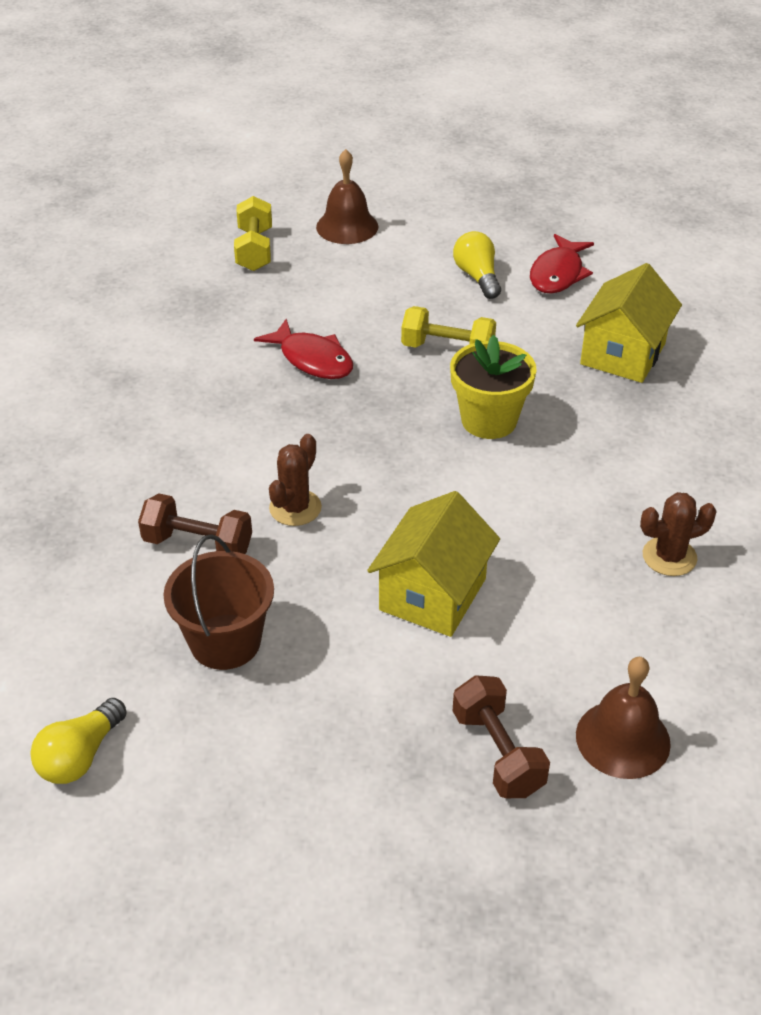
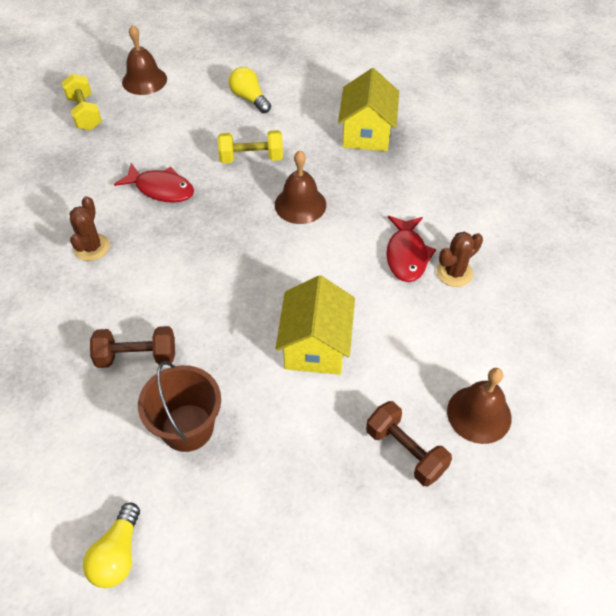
camera: 20 degrees left, 10 degrees up
brown cactus [269,434,322,526] -> brown cactus moved to [69,196,110,261]
yellow flower pot [450,335,537,439] -> brown bell [275,150,326,224]
red fish [530,234,594,294] -> red fish moved to [386,216,436,282]

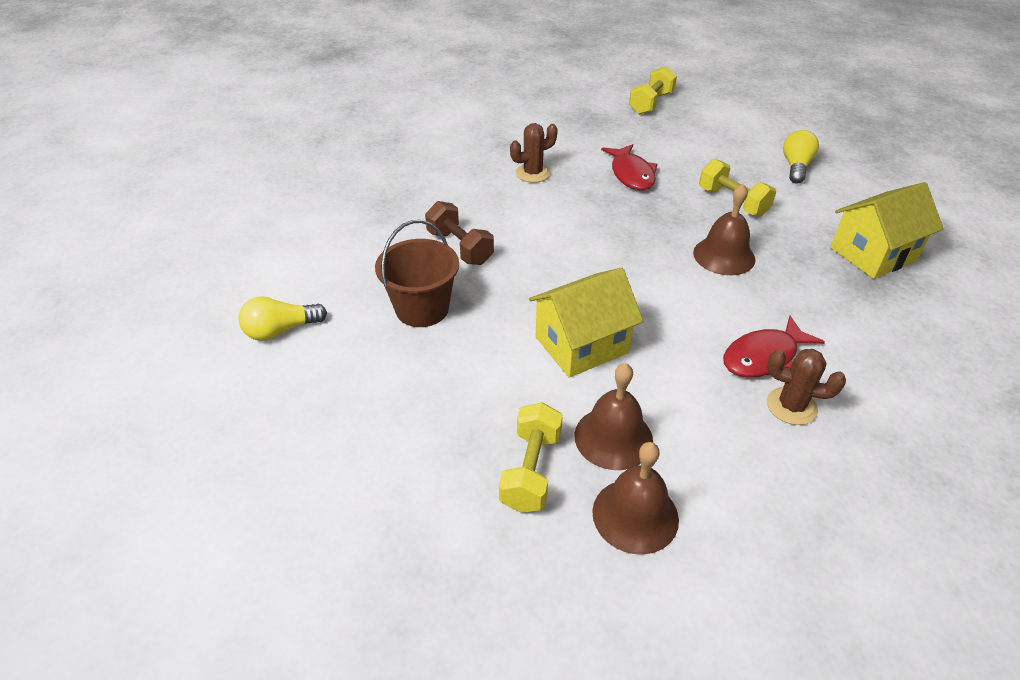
camera: 55 degrees right, 10 degrees down
brown bell [122,25,167,95] -> brown bell moved to [574,363,653,470]
brown dumbbell [366,401,452,486] -> yellow dumbbell [499,402,563,513]

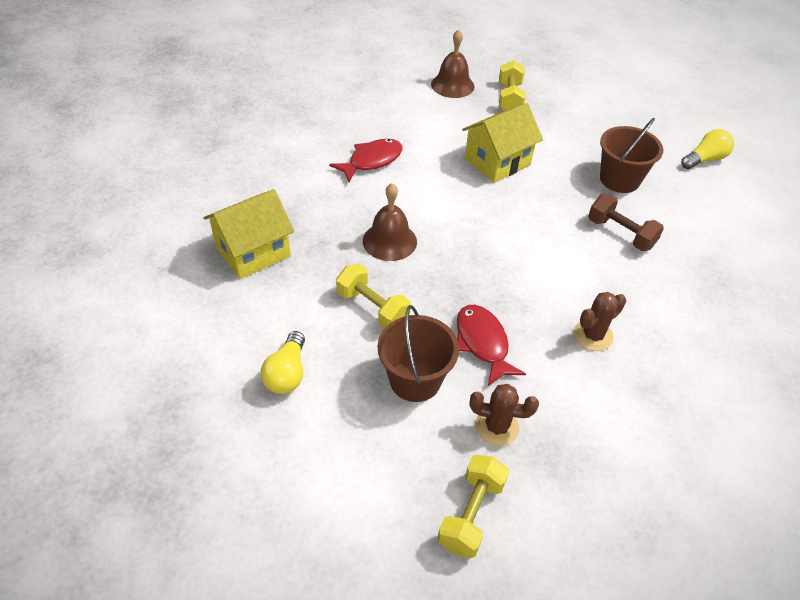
camera: 170 degrees right, 5 degrees up
brown bell [574,363,653,470] -> none
brown cactus [767,349,846,425] -> brown cactus moved to [469,384,539,446]
none -> brown bucket [377,305,459,402]

